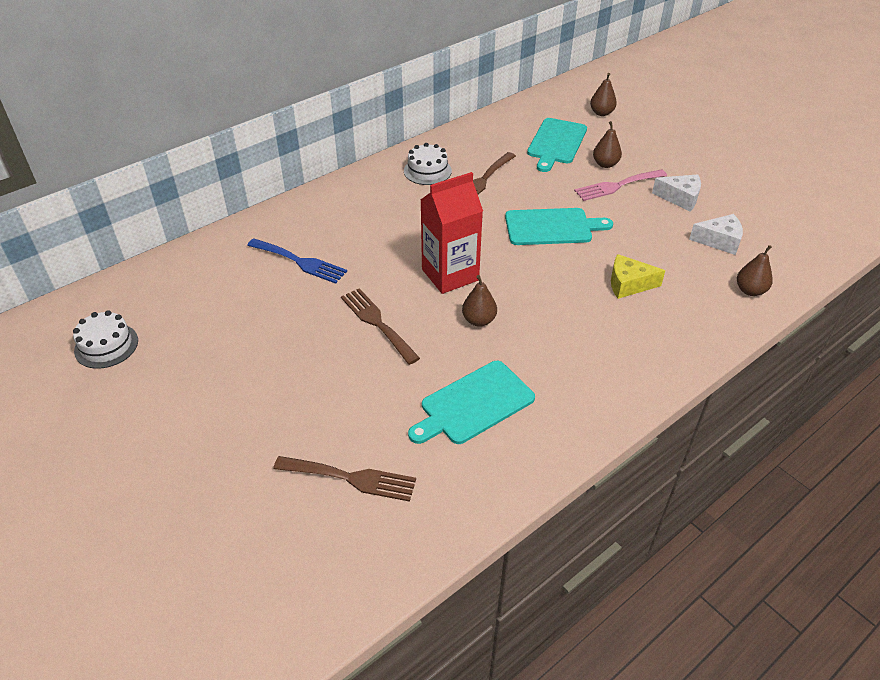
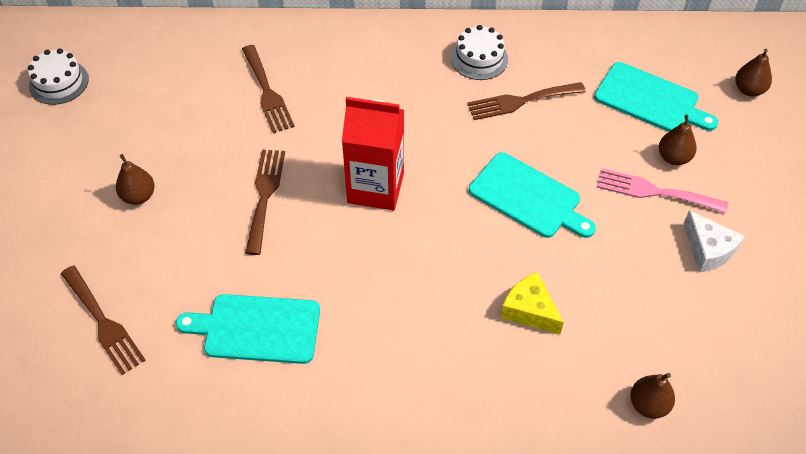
camera: 40 degrees right, 10 degrees up
blue fork [247,239,347,284] -> brown fork [242,45,295,133]
brown pear [462,275,497,327] -> brown pear moved to [116,154,155,205]
turquoise cutting board [527,118,587,172] -> turquoise cutting board turned 120 degrees counterclockwise [594,62,718,132]
white cheese [689,214,743,255] -> none

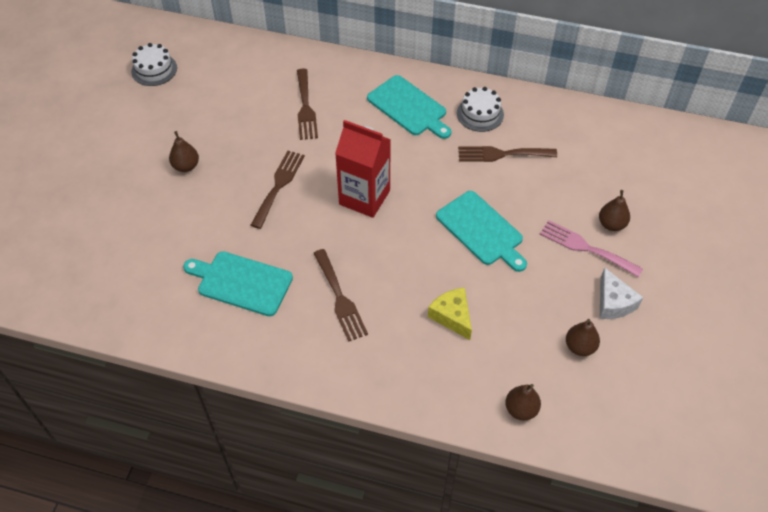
camera: 15 degrees right, 0 degrees up
brown fork [61,266,146,375] -> brown fork moved to [313,249,368,342]
turquoise cutting board [594,62,718,132] -> turquoise cutting board moved to [367,75,451,139]
brown pear [735,49,772,97] -> brown pear moved to [566,319,600,356]

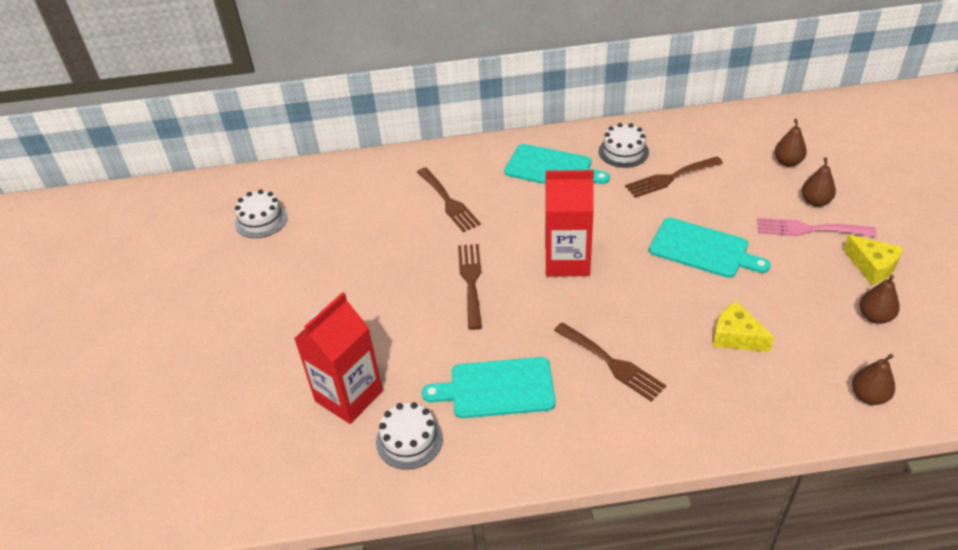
camera: 20 degrees left, 10 degrees down
brown pear [169,131,199,172] -> brown pear moved to [774,119,807,167]
white cheese [600,267,643,319] -> yellow cheese [843,235,903,285]
none -> red carton [294,292,383,424]
none -> white cake [376,402,443,470]

